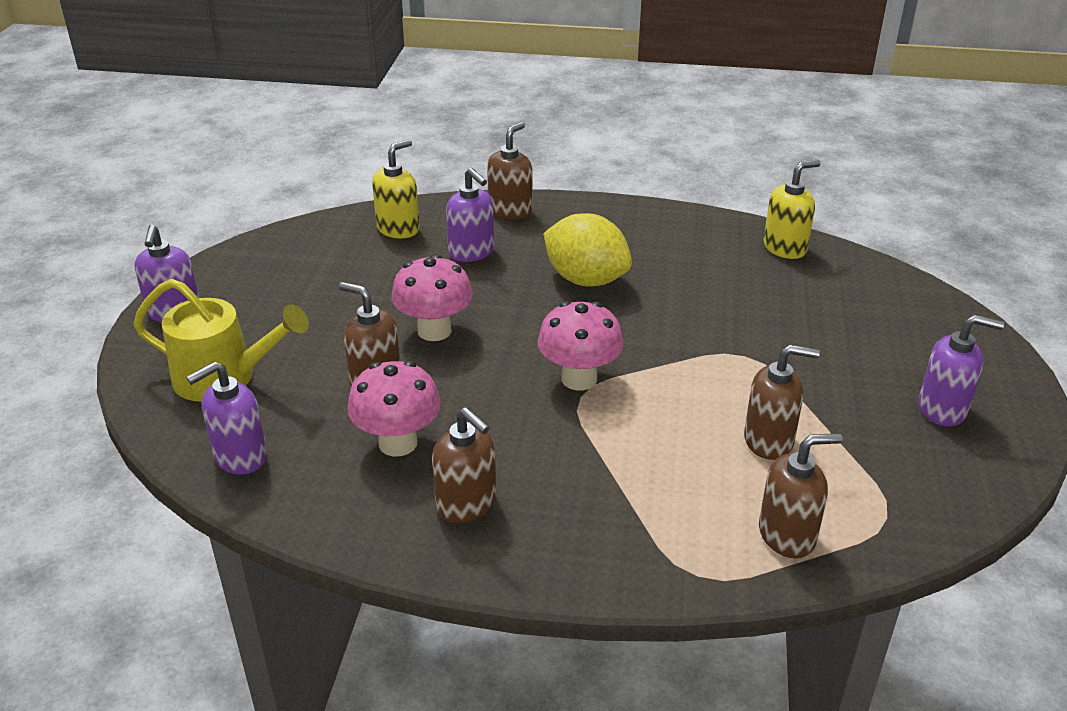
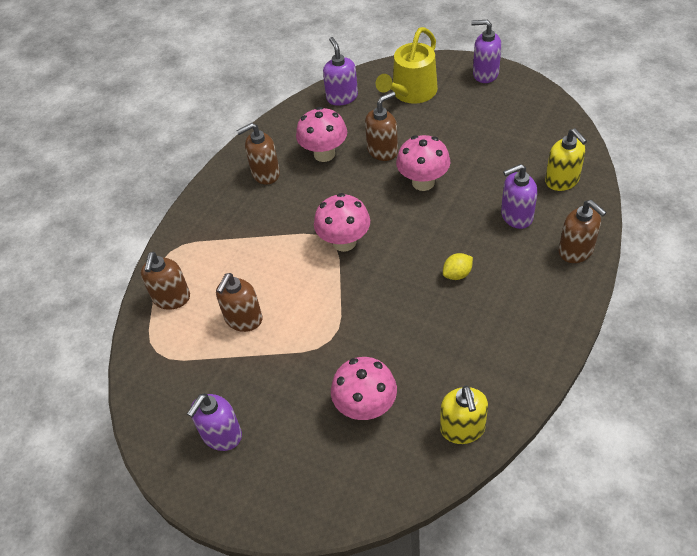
camera: 115 degrees right, 15 degrees up
yellow lemon [543,213,632,287] -> yellow lemon [443,253,473,280], size x0.46
none -> pink mushroom [331,357,397,420]

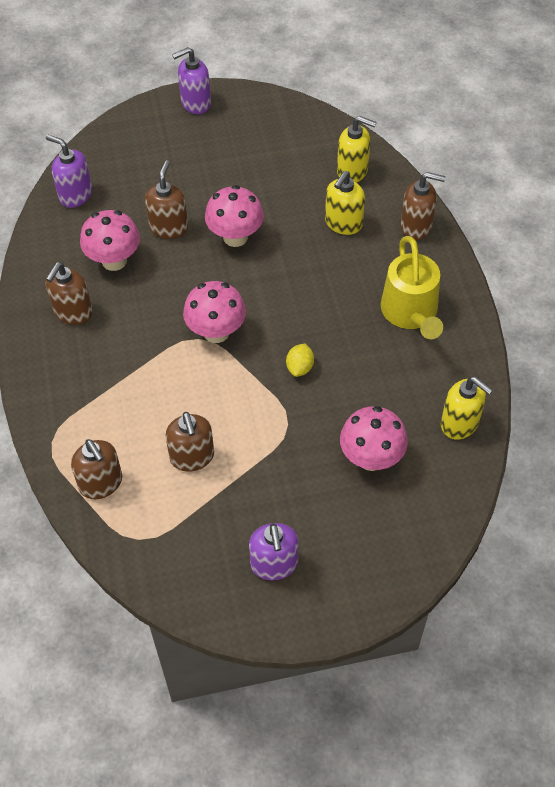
camera: 45 degrees left, 5 degrees up
yellow watering can [376,27,438,104] -> yellow watering can moved to [381,236,443,339]
yellow lemon [443,253,473,280] -> yellow lemon moved to [286,344,314,377]
purple soap dispenser [501,164,538,229] -> yellow soap dispenser [325,171,365,235]

